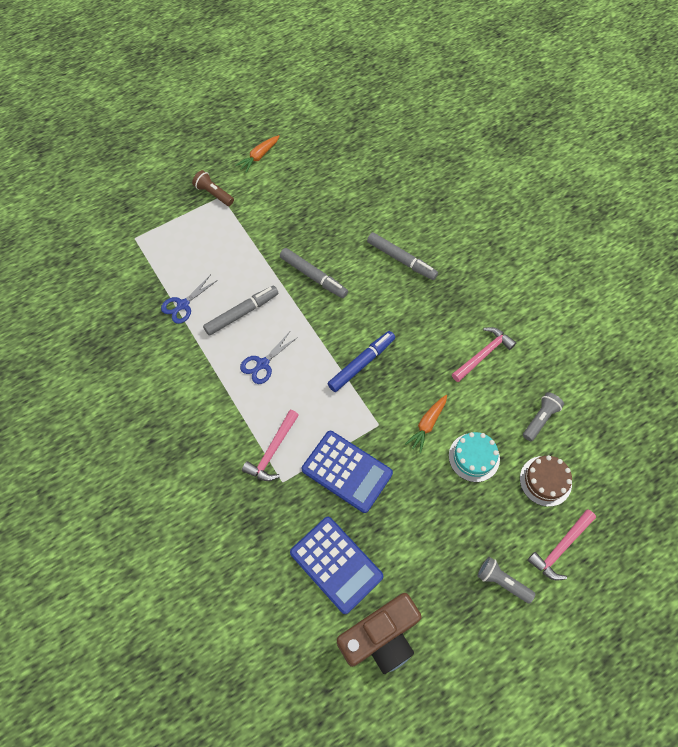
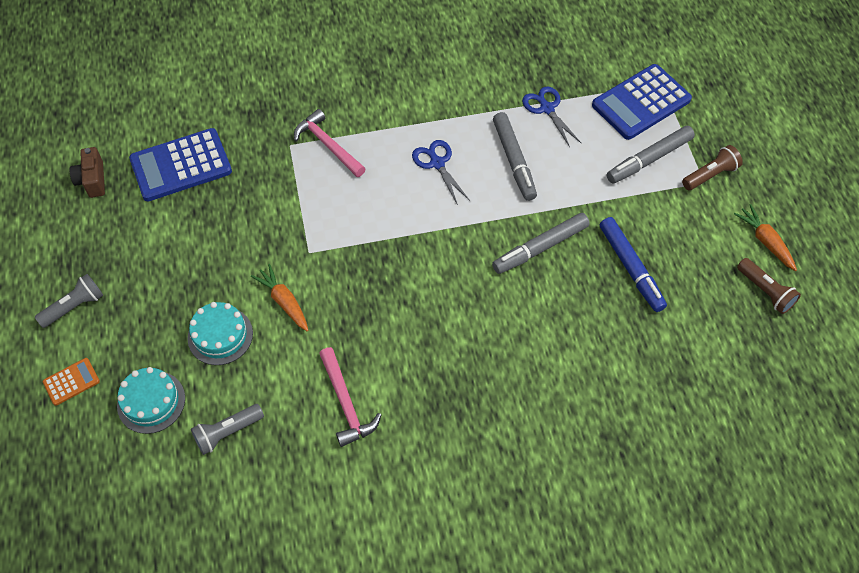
camera: 110 degrees right, 5 degrees down
blue calculator [302,431,393,513] -> blue calculator moved to [592,64,692,140]
blue marker [327,331,395,392] -> blue marker moved to [600,217,667,312]
brown camera [337,593,422,674] -> brown camera [69,147,105,198], size x0.52
grey marker [367,232,438,280] -> grey marker moved to [607,126,695,184]
brown cake [520,455,572,507] -> turquoise cake [117,367,185,434]
grey flashlight [523,392,564,441] -> grey flashlight turned 90 degrees clockwise [191,404,264,455]
pink hammer [527,510,596,581] -> orange calculator [43,358,100,406]
none -> brown flashlight [737,258,801,314]

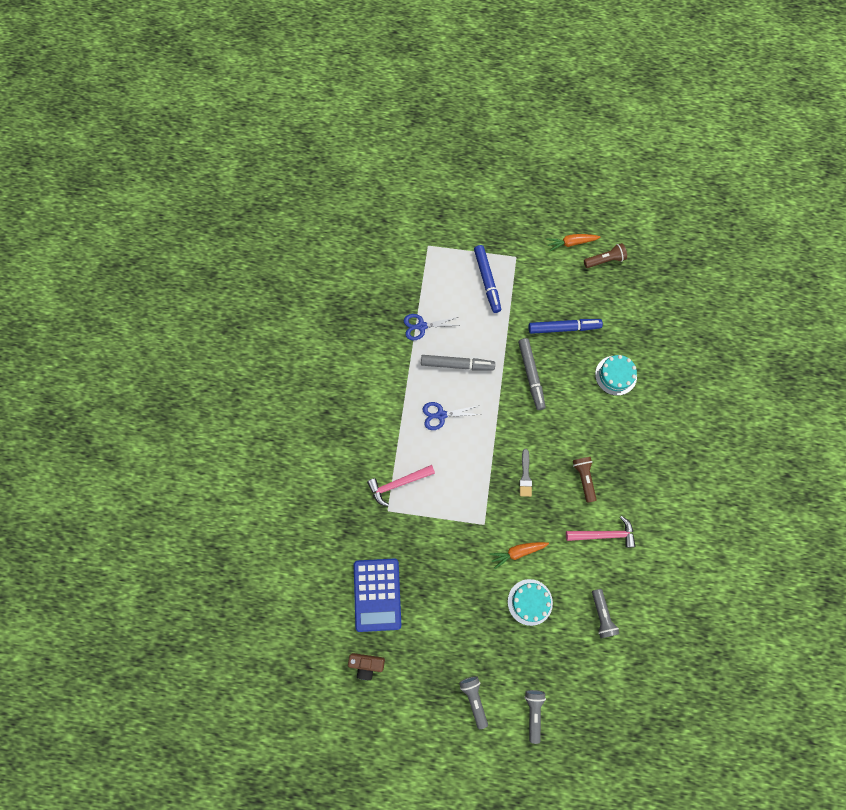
camera: 70 degrees left, 15 degrees up
orange calculator [43,358,100,406] -> grey flashlight [525,690,546,744]
turquoise cake [117,367,185,434] -> turquoise cake moved to [595,355,637,396]
blue calculator [592,64,692,140] -> none
grey marker [607,126,695,184] -> blue marker [474,245,501,313]
brown flashlight [682,145,743,190] -> brown flashlight moved to [573,457,597,503]
none -> grey brush [519,449,532,497]

